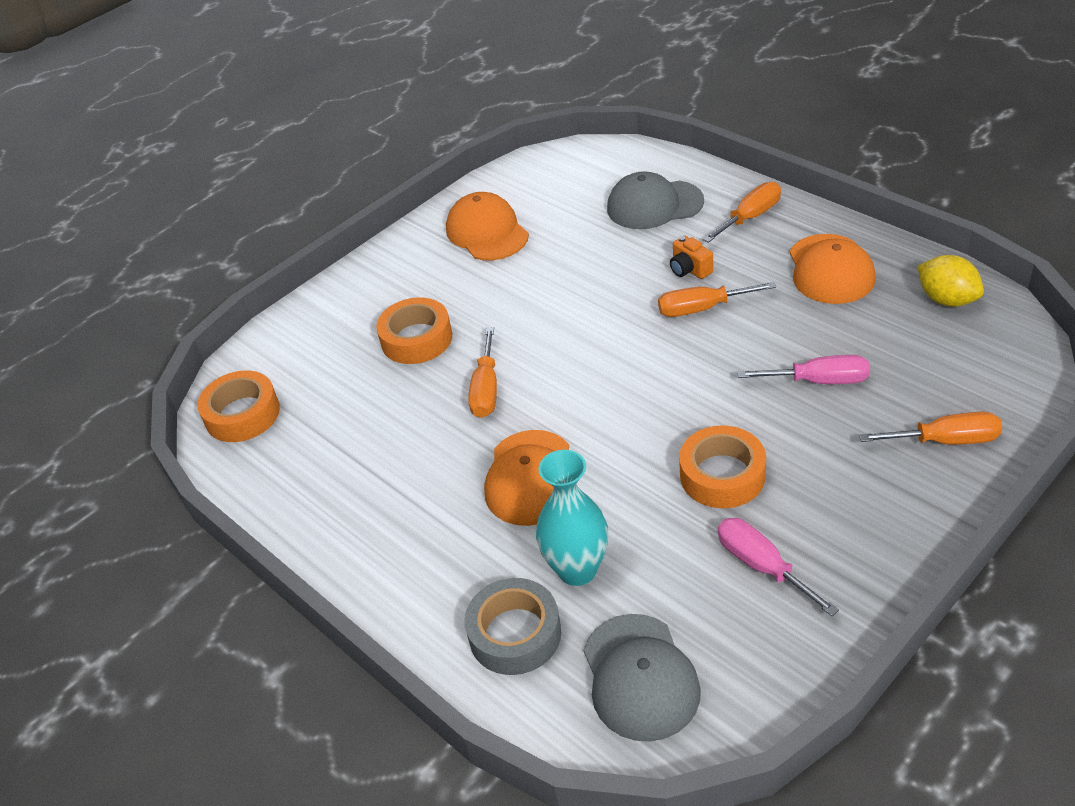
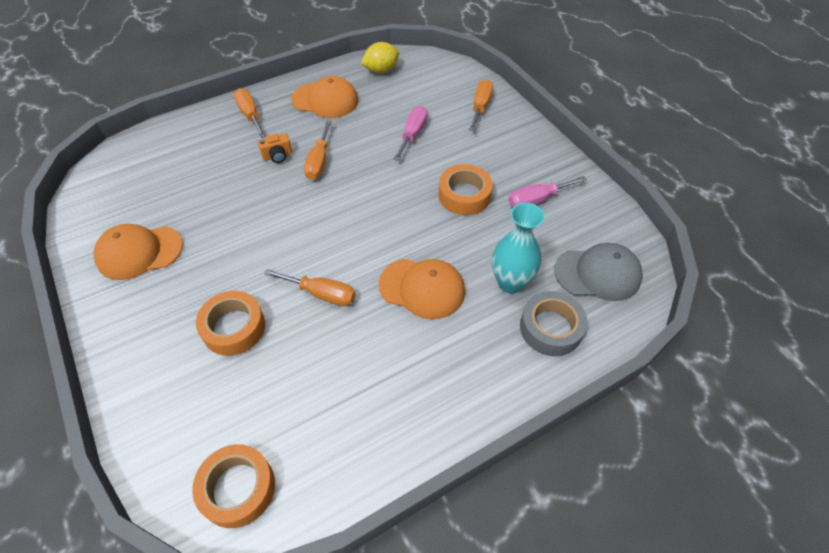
camera: 80 degrees left, 10 degrees up
grey cap [607,171,704,229] -> none

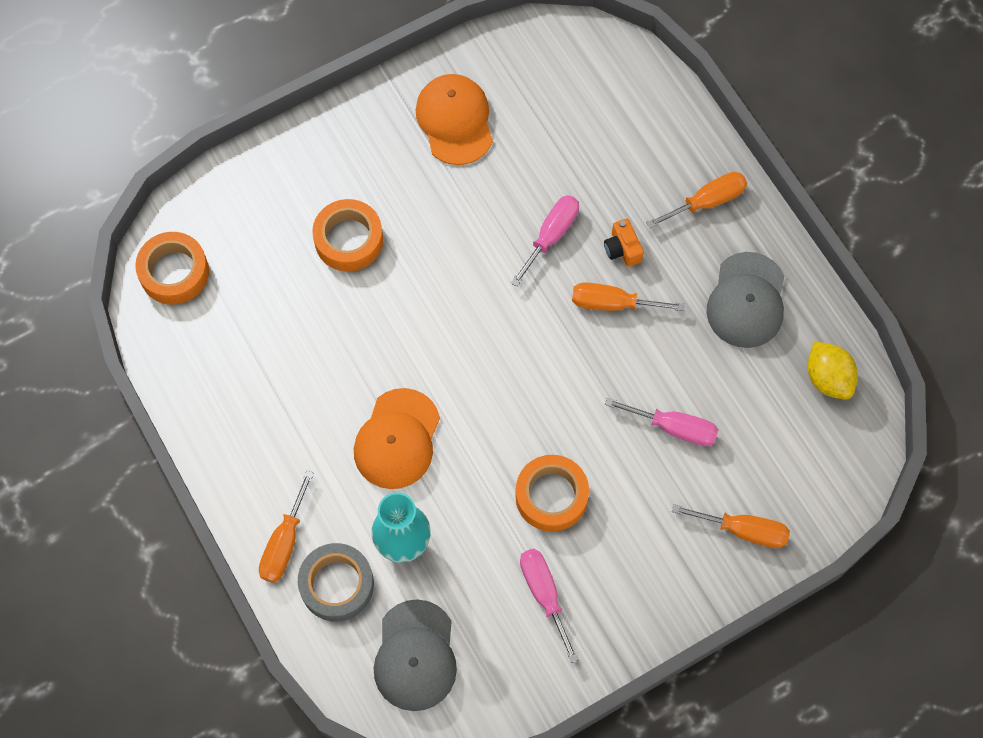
camera: 90 degrees right, 15 degrees up
orange screwdriver [264,269,356,306] -> orange screwdriver moved to [259,470,314,583]
orange cap [291,76,359,118] -> grey cap [707,252,784,348]
none -> pink screwdriver [511,195,579,287]

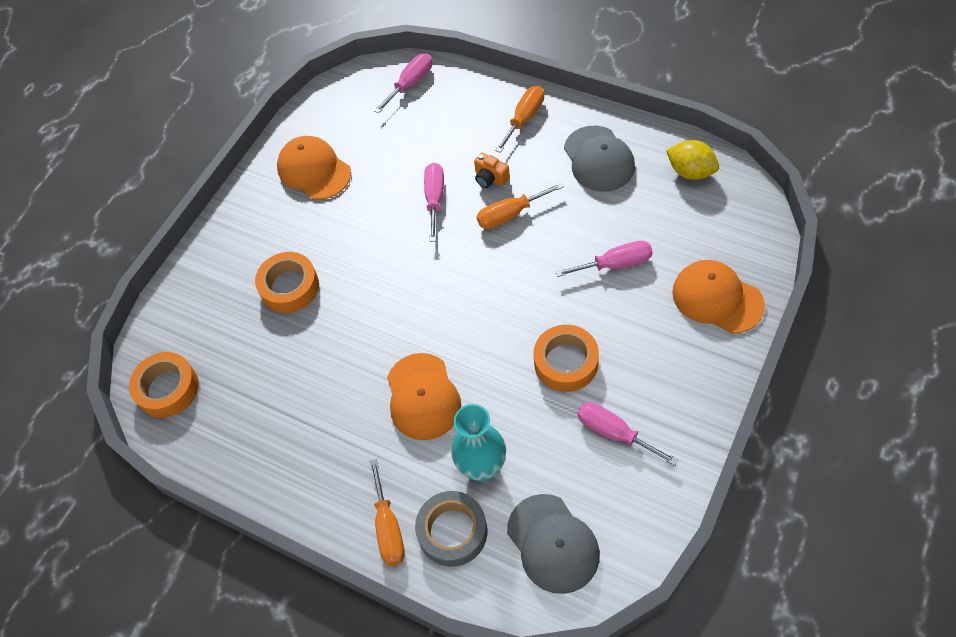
camera: 25 degrees left, 10 degrees down
orange screwdriver [672,504,790,548] -> orange cap [672,260,765,334]
none -> pink screwdriver [374,53,432,114]

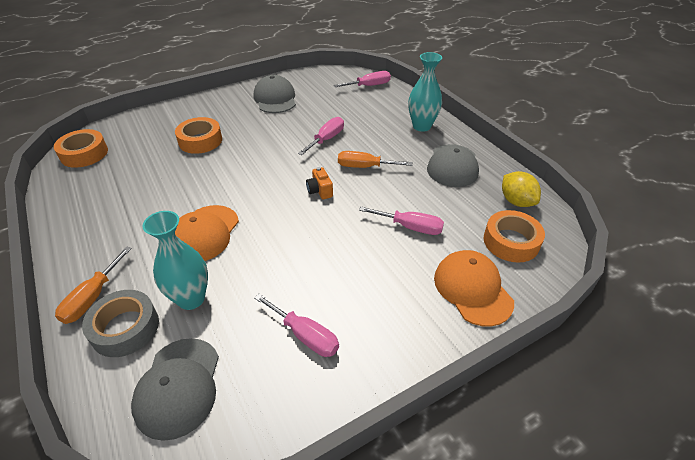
camera: 25 degrees right, 15 degrees down
orange cap [277,136,351,200] -> grey cap [254,75,296,113]
orange camera [474,153,510,188] -> orange camera moved to [306,167,333,199]
orange screwdriver [495,86,544,153] -> turquoise vase [408,52,442,132]
orange tape [533,325,599,392] -> orange tape moved to [483,210,545,263]
pink screwdriver [577,402,678,466] -> pink screwdriver turned 150 degrees clockwise [254,294,339,357]

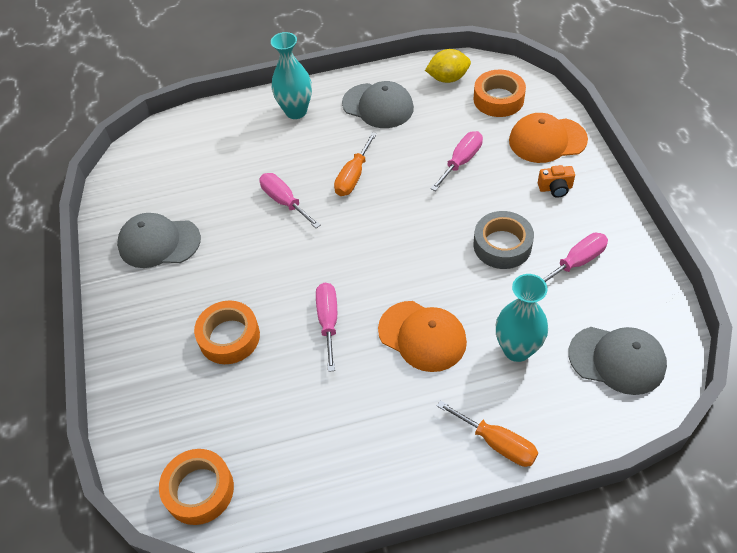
camera: 70 degrees left, 10 degrees up
grey tape [82,290,159,357] -> grey tape moved to [474,211,534,269]
orange camera [306,167,333,199] -> orange camera moved to [538,165,575,198]
pink screwdriver [334,71,391,87] -> pink screwdriver moved to [316,283,337,372]

